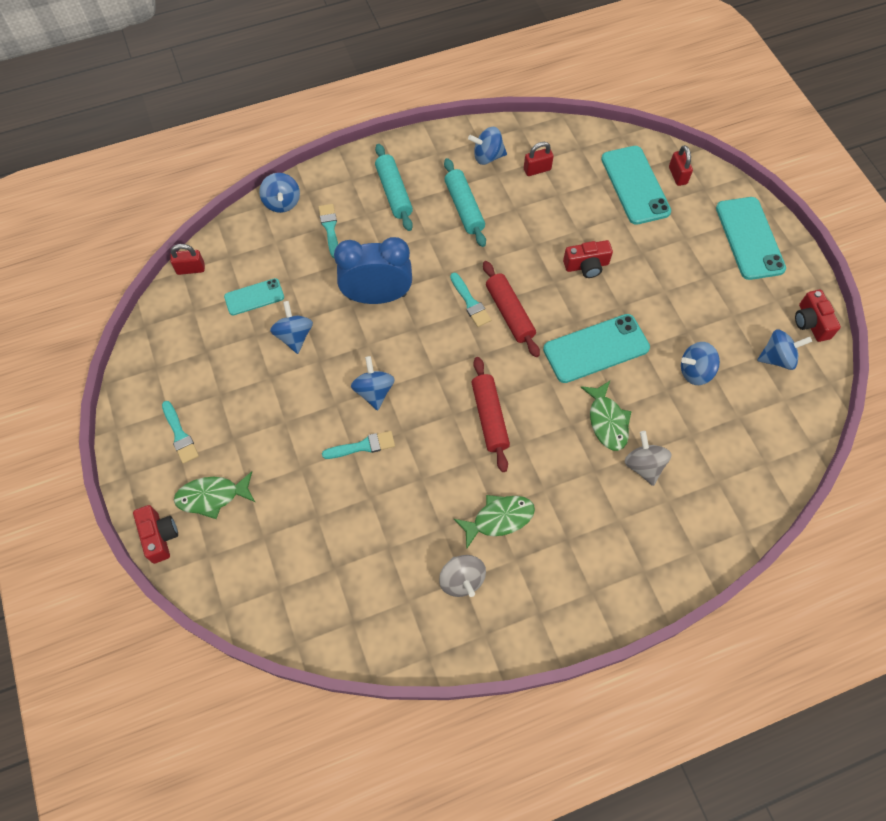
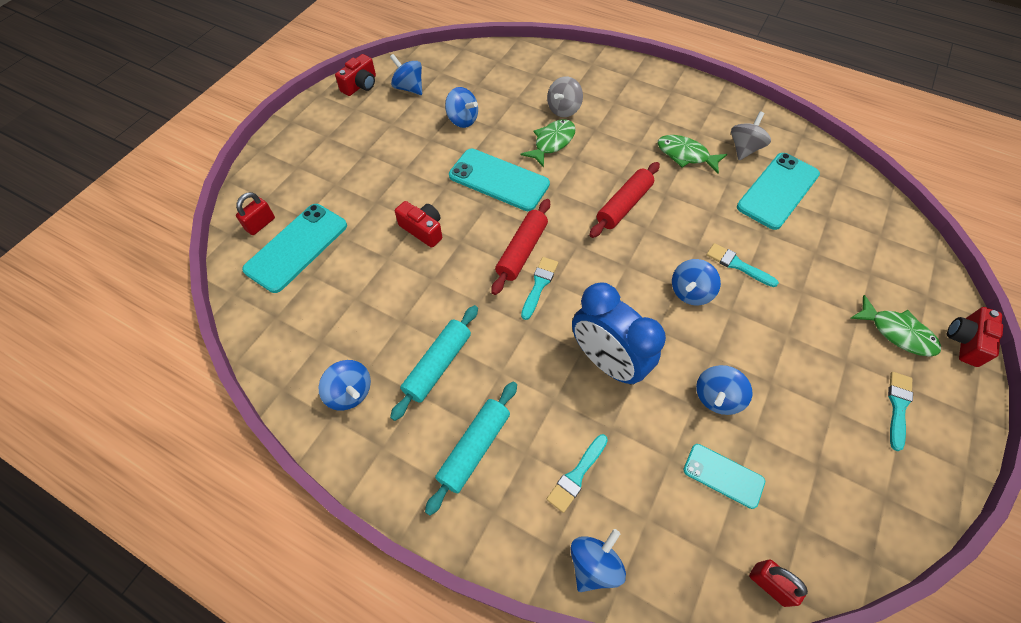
camera: 130 degrees left, 5 degrees down
red padlock [524,142,554,176] -> none
turquoise phone [716,197,786,280] -> turquoise phone moved to [737,153,820,230]

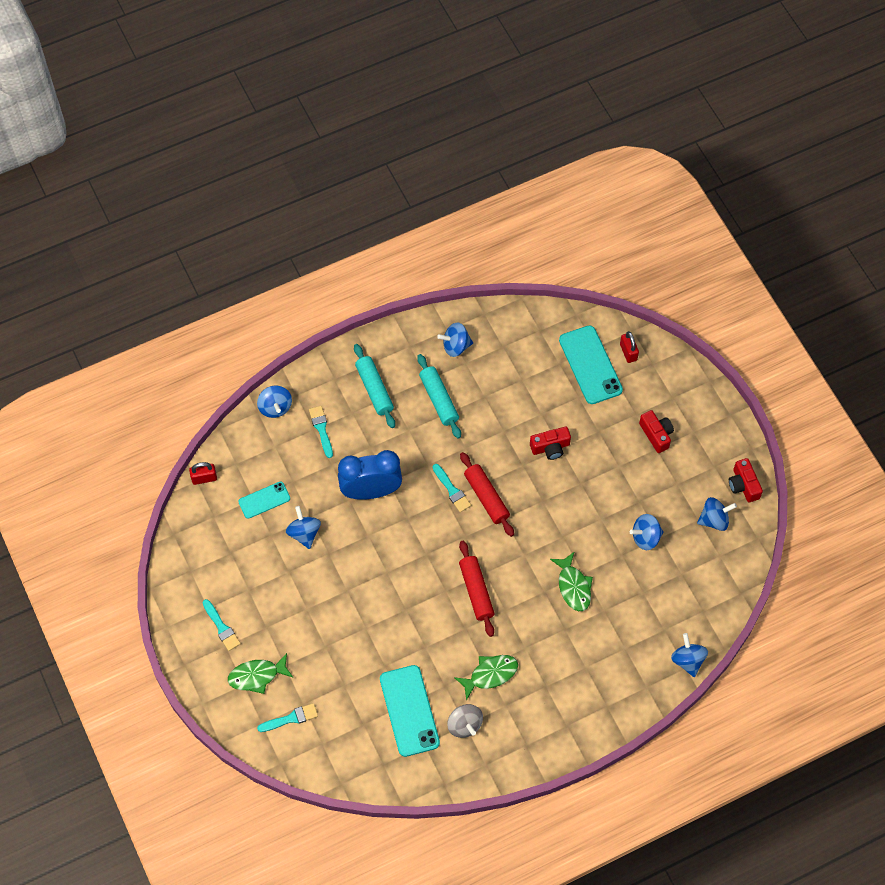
camera: 125 degrees right, 5 degrees up
turquoise phone [449,149,550,211] -> none
grey spinning top [547,77,583,117] -> none
blue spinning top [672,259,721,305] -> blue spinning top moved to [671,633,708,677]
turquoise brush [706,243,779,287] -> turquoise brush moved to [257,703,318,732]
red camera [947,307,1003,367] -> red camera moved to [639,410,674,453]

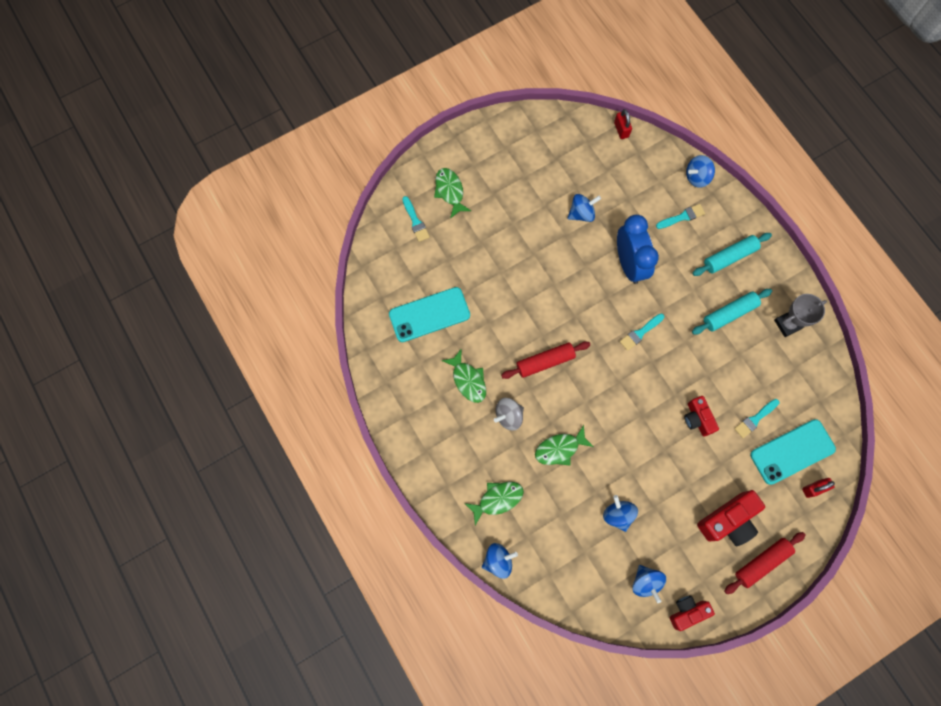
camera: 85 degrees right, 10 degrees up
turquoise brush [202,599,241,651] -> turquoise brush moved to [734,399,779,438]
turquoise phone [238,482,290,519] -> none
blue spinning top [437,322,473,357] -> grey trophy [774,294,827,337]
grey spinning top [447,704,483,738] -> grey spinning top moved to [494,398,524,431]
red rolling pin [460,452,514,537] -> red rolling pin moved to [724,532,805,594]
red camera [639,410,674,453] -> red camera [697,490,765,546], size x1.58
none -> green fish [464,482,524,525]

